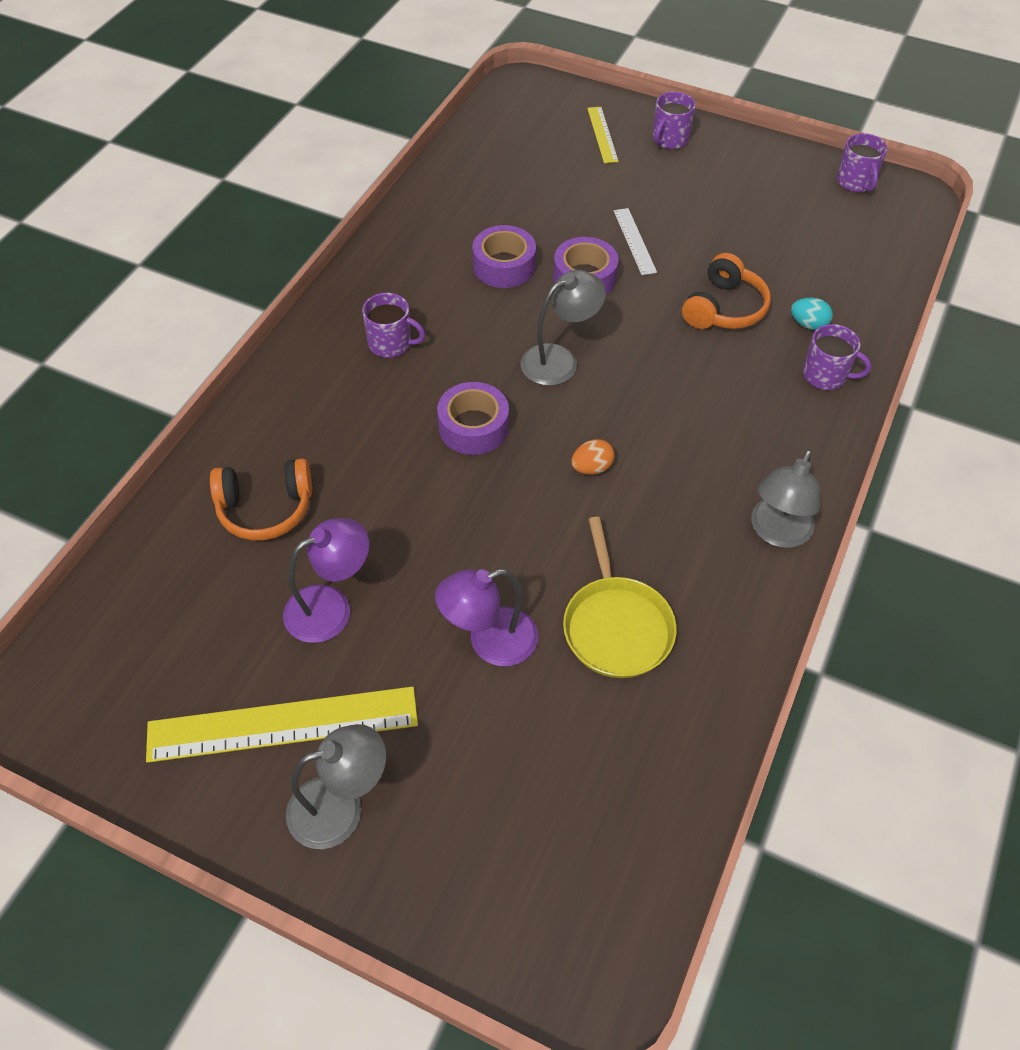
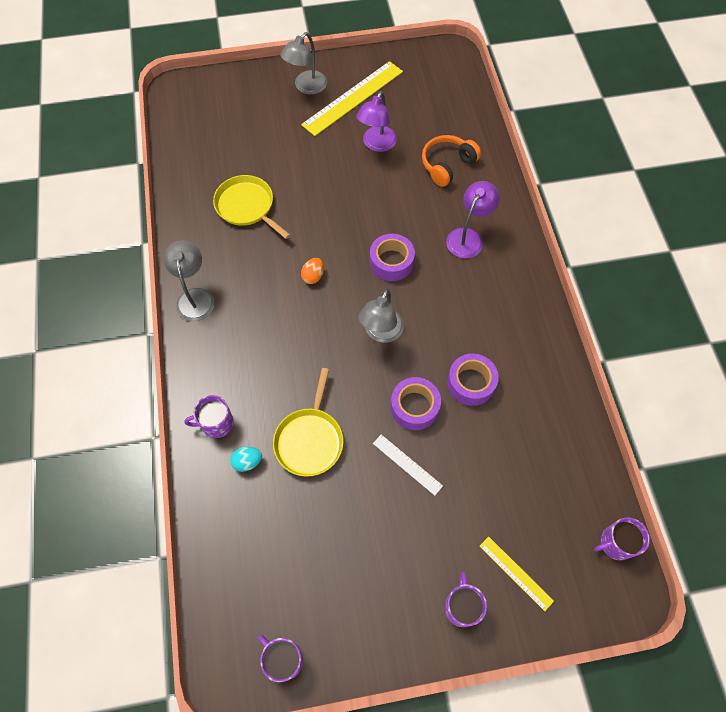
camera: 145 degrees right, 10 degrees up
purple mug [362,293,425,358] -> purple mug moved to [594,517,650,560]
purple lamp [435,569,538,666] -> purple lamp moved to [446,181,500,258]
orange headphones [682,253,771,329] -> yellow pan [273,368,343,477]

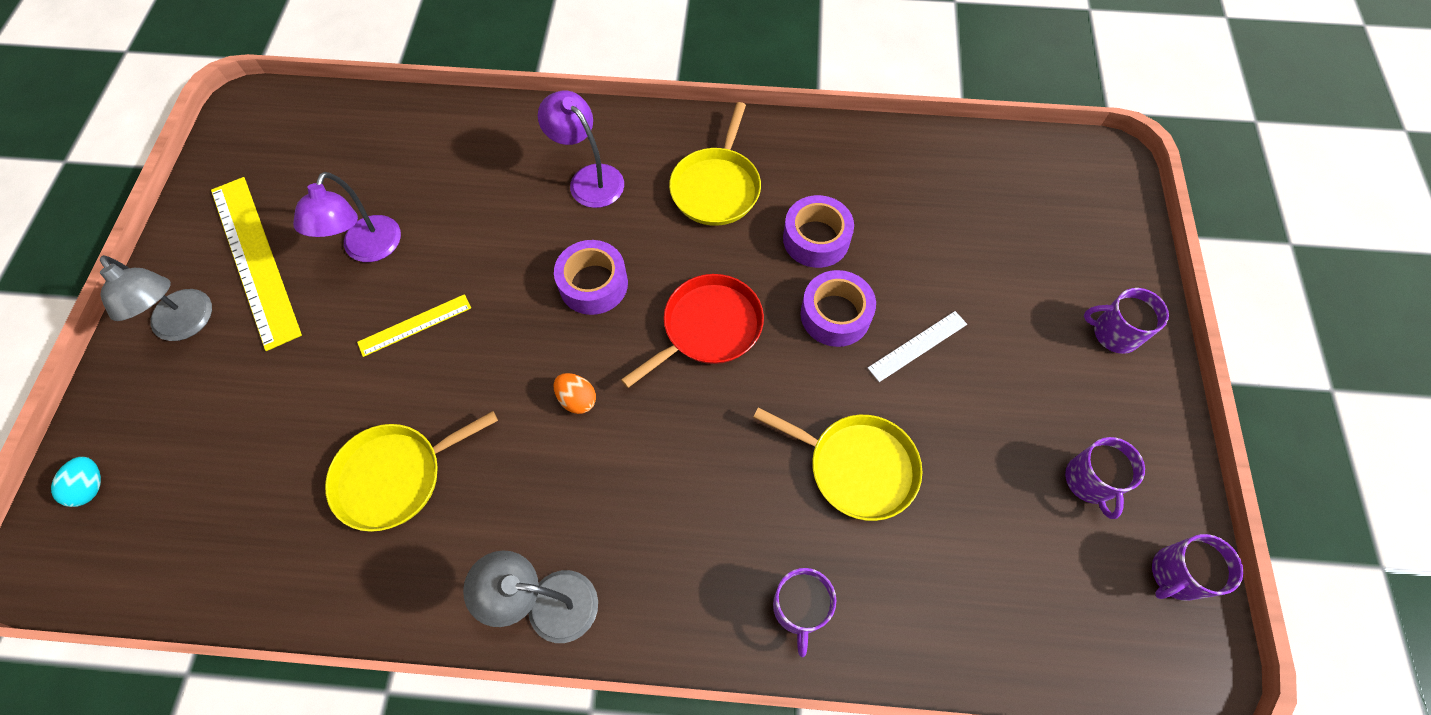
camera: 75 degrees left, 0 degrees up
turquoise egg [230,447,262,472] -> turquoise egg moved to [51,457,101,507]
purple lamp [356,91,397,152] -> purple lamp turned 60 degrees clockwise [293,172,401,262]
grey lamp [358,289,404,343] -> red pan [621,274,764,388]
orange headphones [422,135,481,187] -> none
yellow ruler [480,537,554,611] -> yellow ruler moved to [357,294,471,357]
purple mug [594,517,650,560] -> purple mug moved to [1065,437,1145,519]
none -> yellow pan [669,102,761,226]

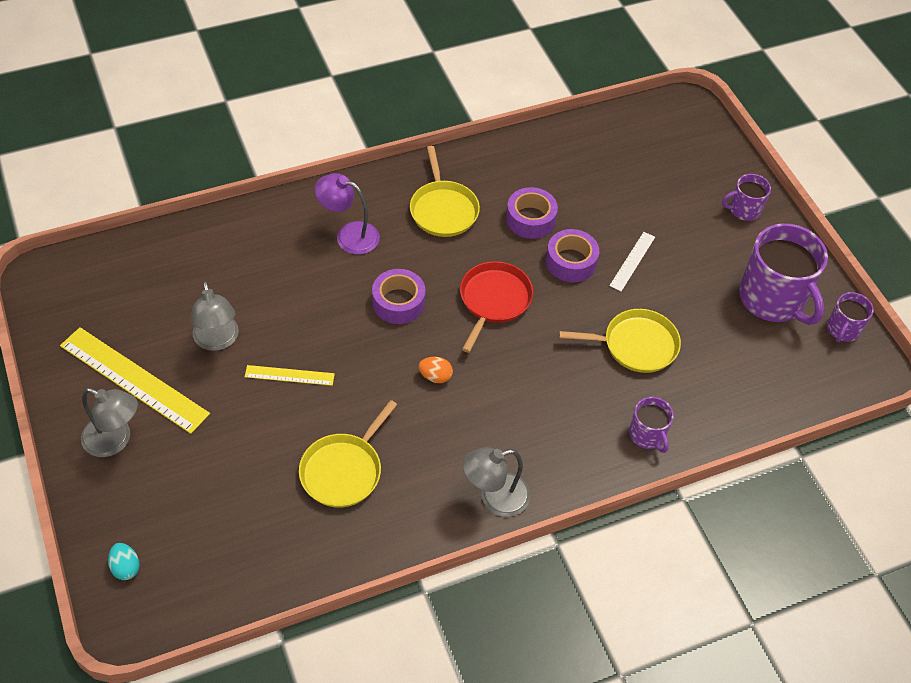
camera: 30 degrees left, 10 degrees down
purple lamp [293,172,401,262] -> grey lamp [190,281,239,351]
yellow ruler [357,294,471,357] -> yellow ruler turned 60 degrees clockwise [245,365,335,386]
purple mug [1065,437,1145,519] -> purple mug [739,223,828,325], size x1.99

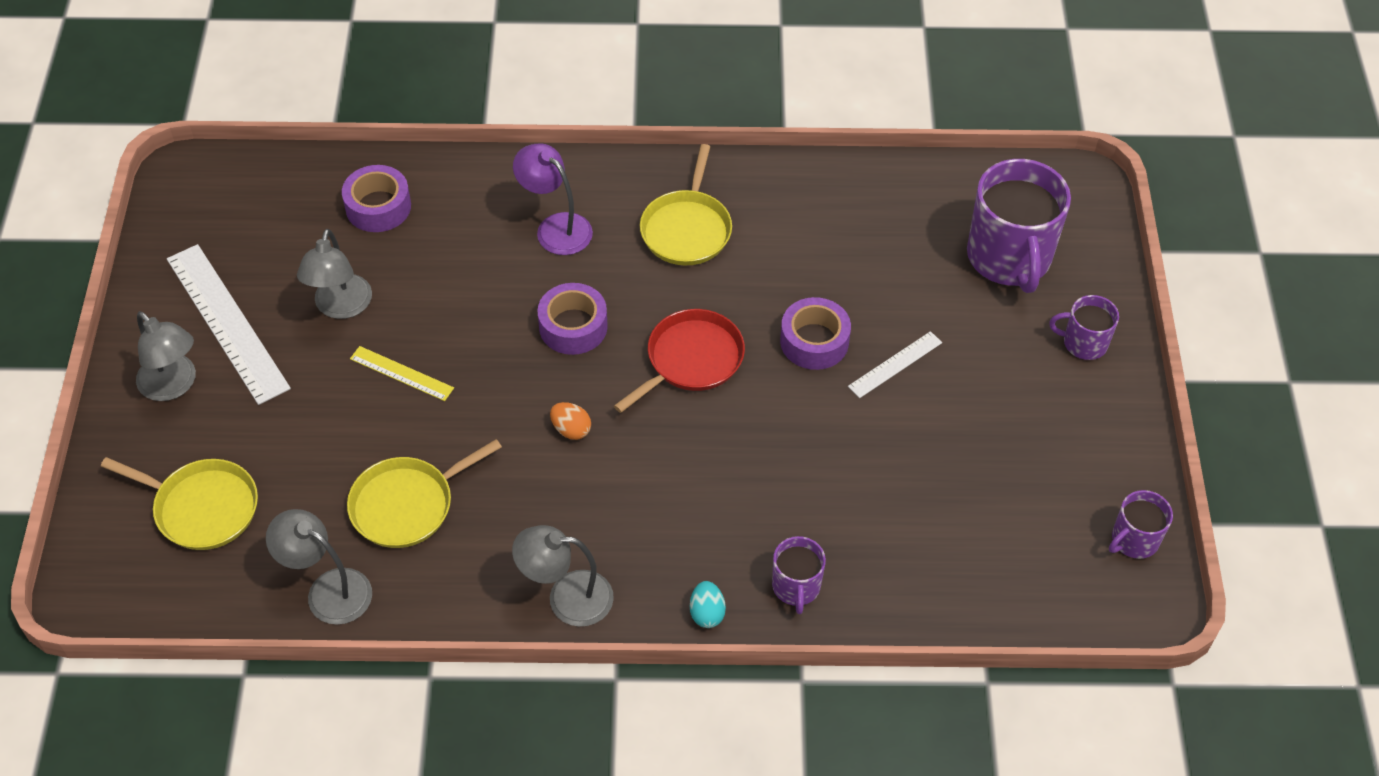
camera: 25 degrees right, 0 degrees up
yellow ruler [60,327,210,434] -> white ruler [167,244,291,405]
turquoise egg [108,543,140,580] -> turquoise egg moved to [690,581,726,628]
purple tape [506,187,558,239] -> purple tape moved to [342,165,411,232]
yellow pan [559,309,681,373] -> yellow pan moved to [101,457,258,550]
purple mug [739,223,828,325] -> purple mug moved to [967,159,1071,293]
none -> grey lamp [266,509,372,625]

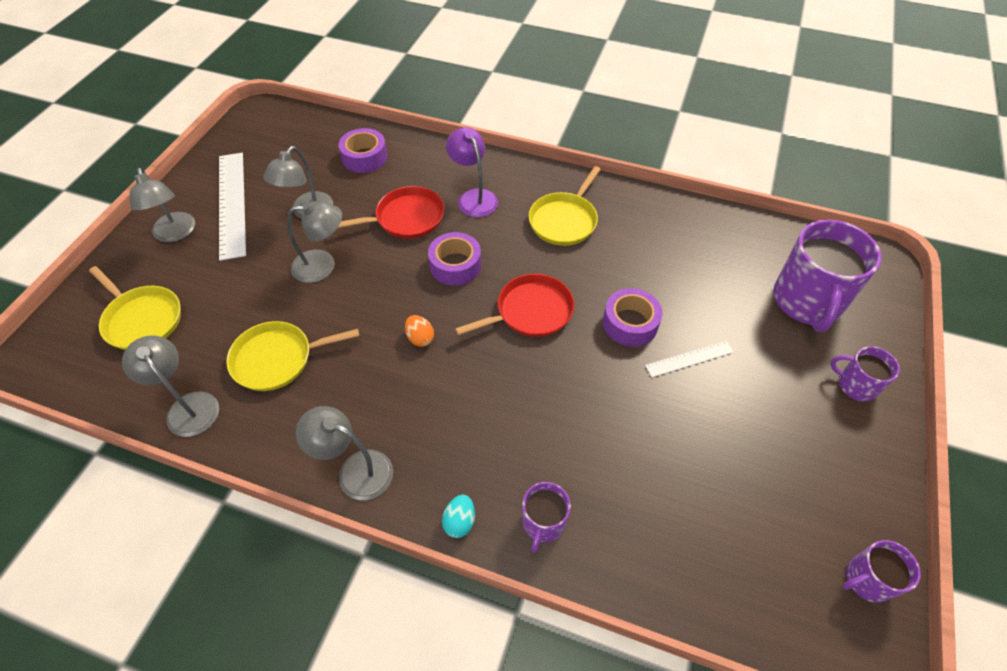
camera: 20 degrees right, 0 degrees up
yellow ruler [350,346,454,401] -> grey lamp [287,202,342,283]
none -> red pan [338,186,444,239]

